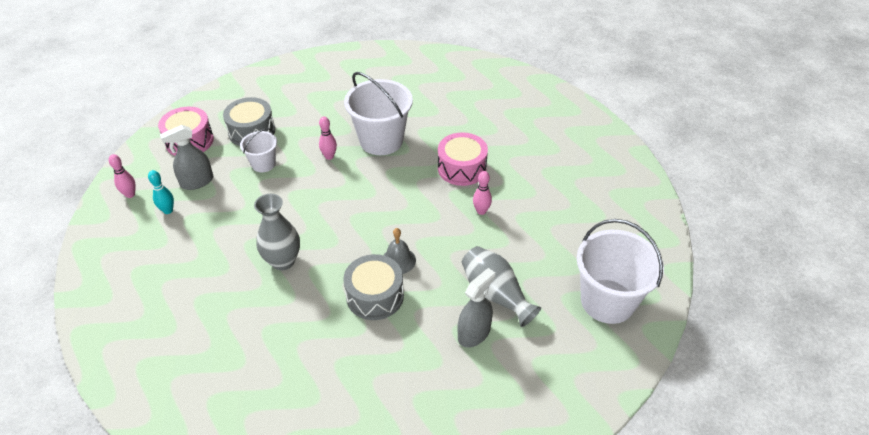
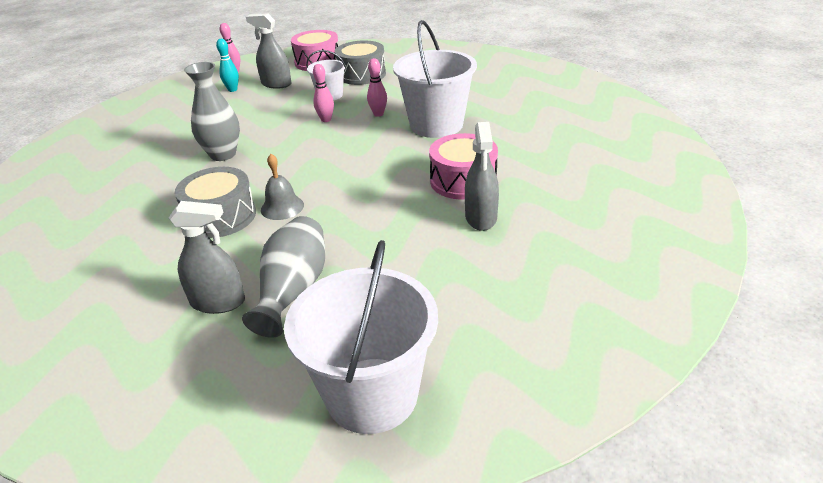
camera: 55 degrees right, 10 degrees down
pink bowling pin [473,171,492,215] -> pink bowling pin moved to [313,64,334,122]
none -> grey spray bottle [465,122,499,231]

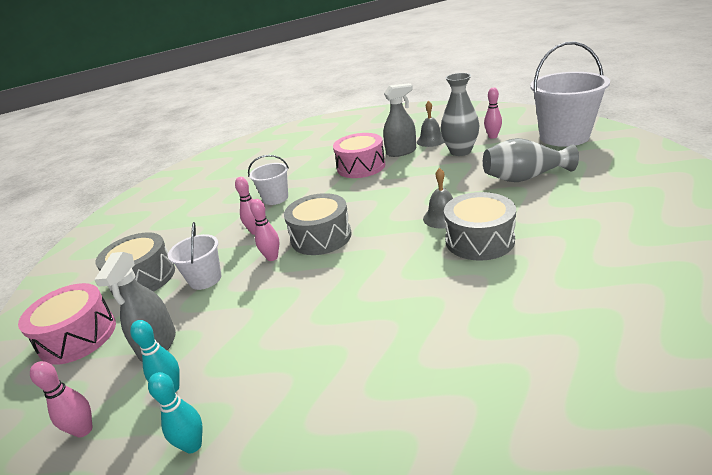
camera: 105 degrees left, 5 degrees down
grey spray bottle [169,201,245,314] -> none
grey vase [184,62,240,161] -> grey vase moved to [441,73,480,156]
white bucket [393,20,477,138] -> white bucket [248,155,289,205], size x0.53
none -> turquoise bowling pin [148,372,202,454]
none -> grey drum [284,193,352,255]
none -> grey bell [417,100,444,147]
none -> pink bowling pin [484,87,502,139]

